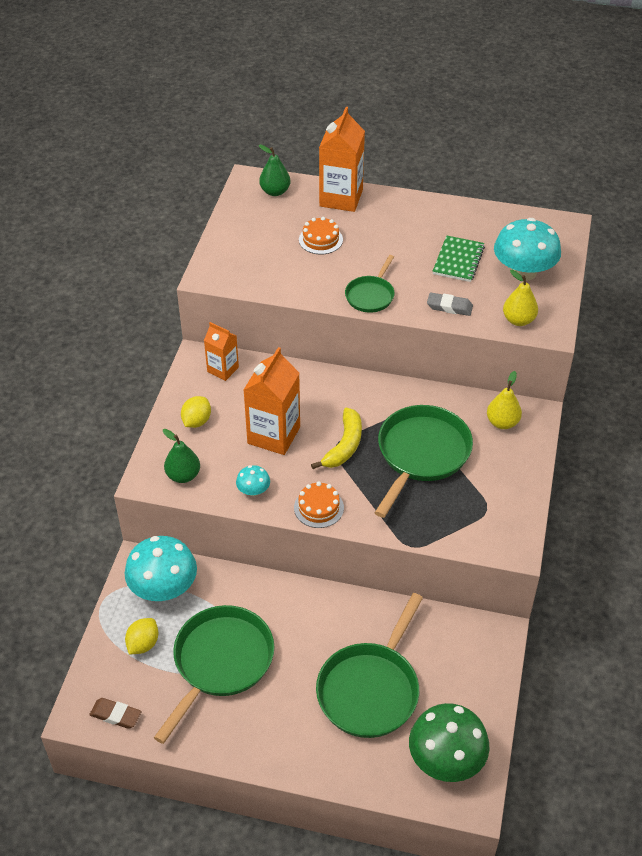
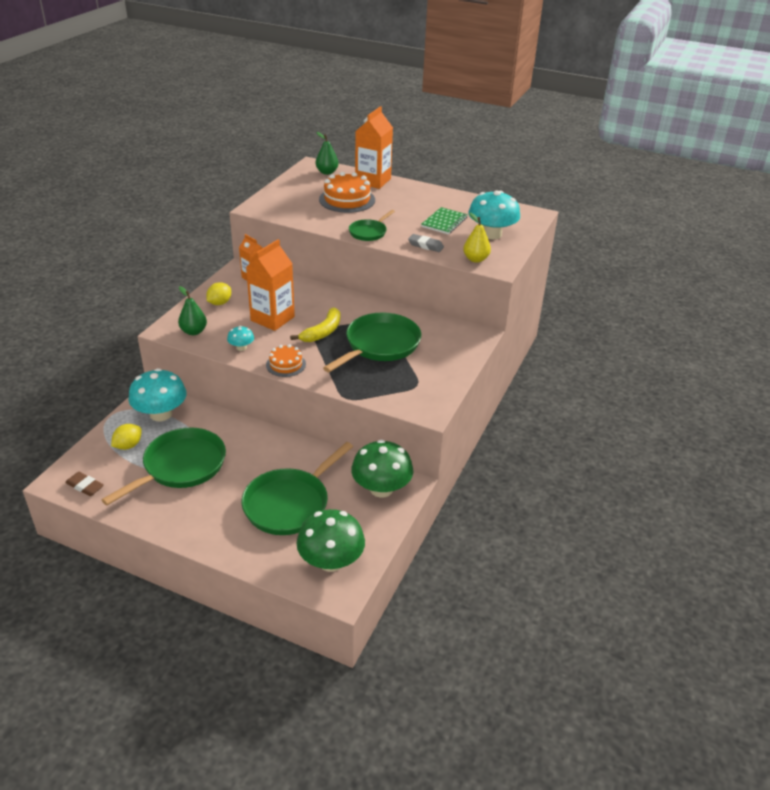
camera: 10 degrees right, 10 degrees down
orange cake [299,217,343,255] -> orange cake [319,172,375,213], size x1.69
yellow pear [487,371,522,429] -> none
none -> green mushroom [351,440,413,498]

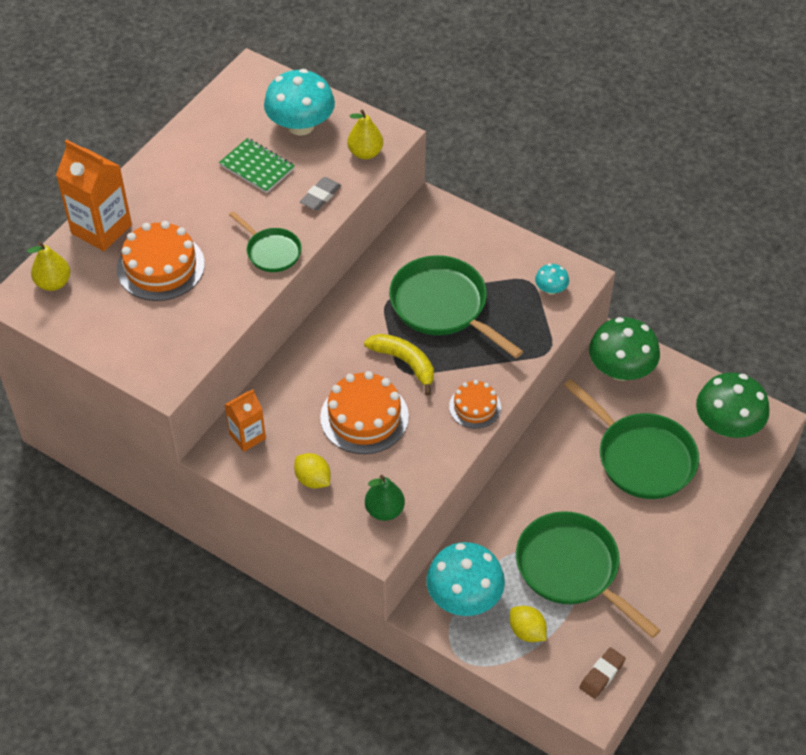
camera: 80 degrees left, 15 degrees up
turquoise mushroom [227,326,254,351] -> turquoise mushroom moved to [535,264,569,295]
orange carton [246,239,295,331] -> orange cake [320,371,409,454]
green pear [315,132,339,175] -> yellow pear [27,241,70,291]

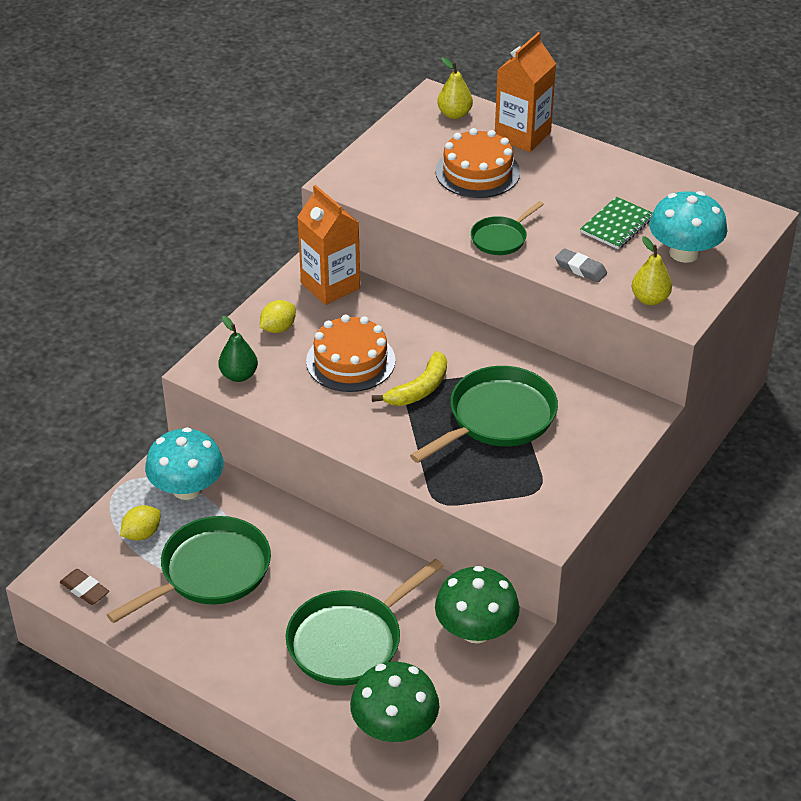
camera: 90 degrees right, 10 degrees down
orange carton [225,389,266,452] -> orange carton [297,185,360,305], size x1.69
orange cake [449,380,501,429] -> none
turquoise mushroom [535,264,569,295] -> none

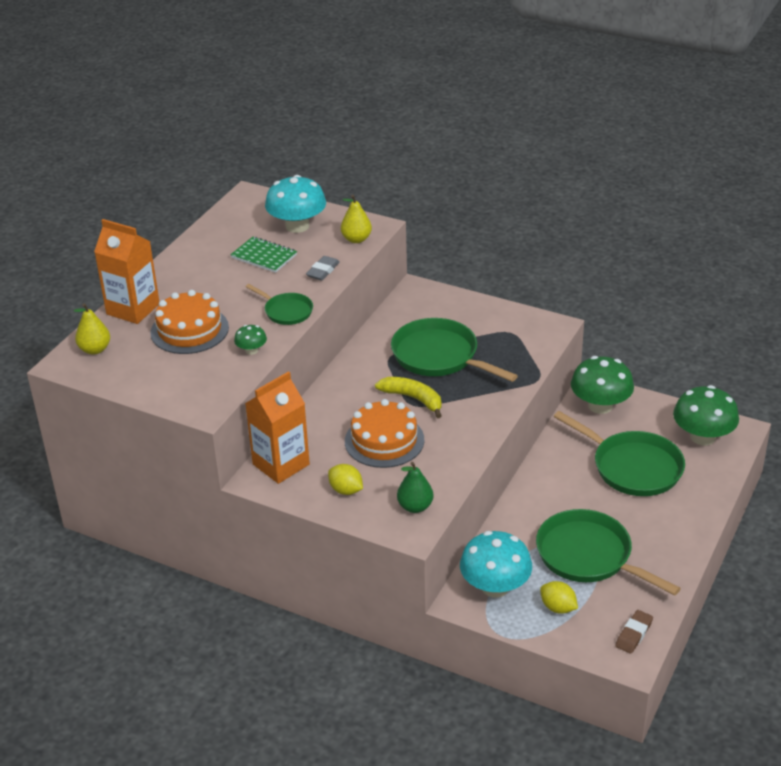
camera: 95 degrees left, 5 degrees down
none -> green mushroom [234,325,267,355]

